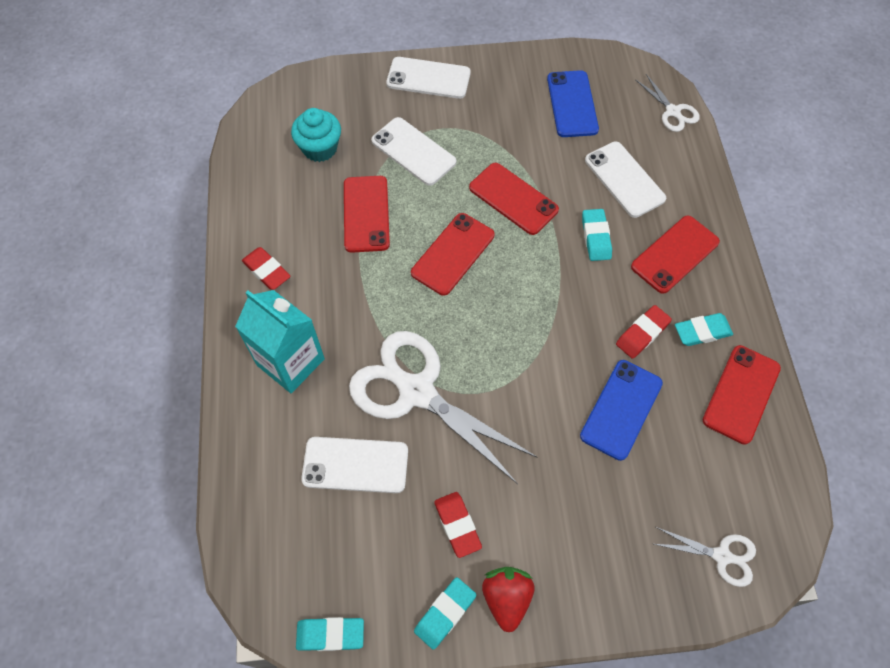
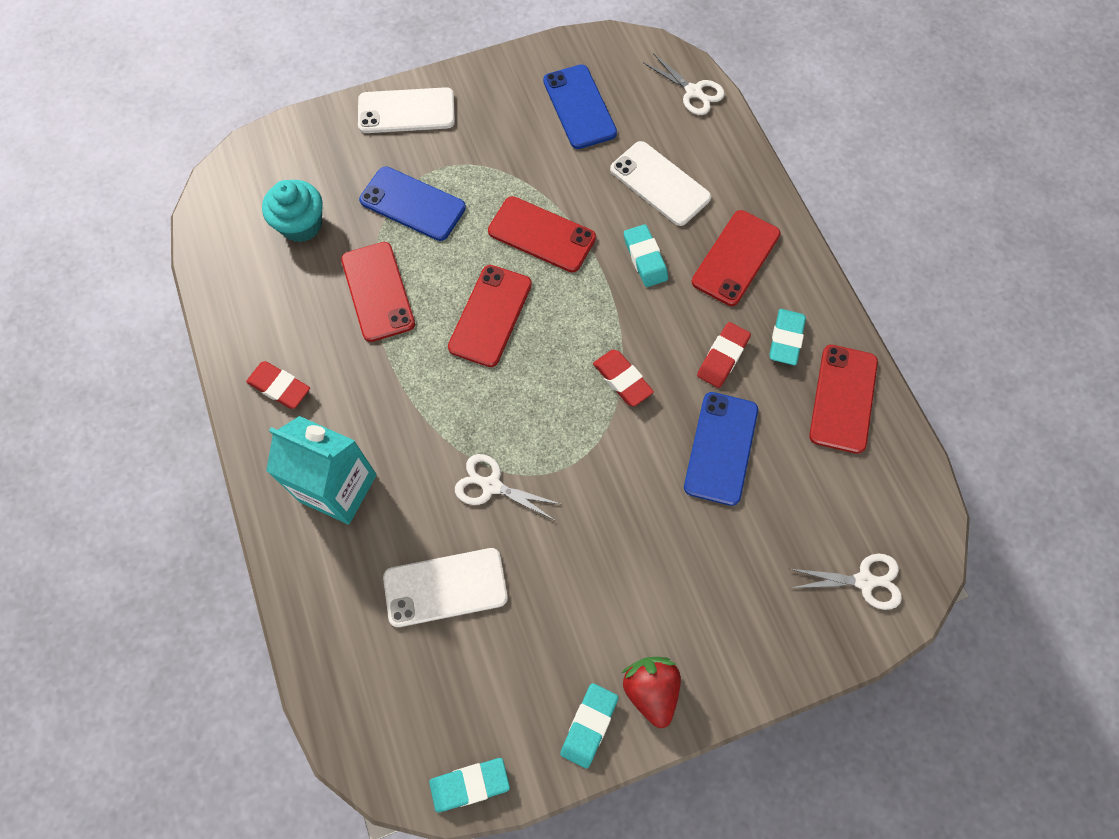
camera: 15 degrees left, 5 degrees up
white scissors [349,331,538,484] -> white scissors [455,454,563,521], size x0.47
white phone [371,117,456,186] -> blue phone [359,166,466,241]
red eraser [434,492,482,558] -> red eraser moved to [593,350,654,406]
turquoise eraser [675,313,733,346] -> turquoise eraser turned 45 degrees counterclockwise [769,309,806,365]

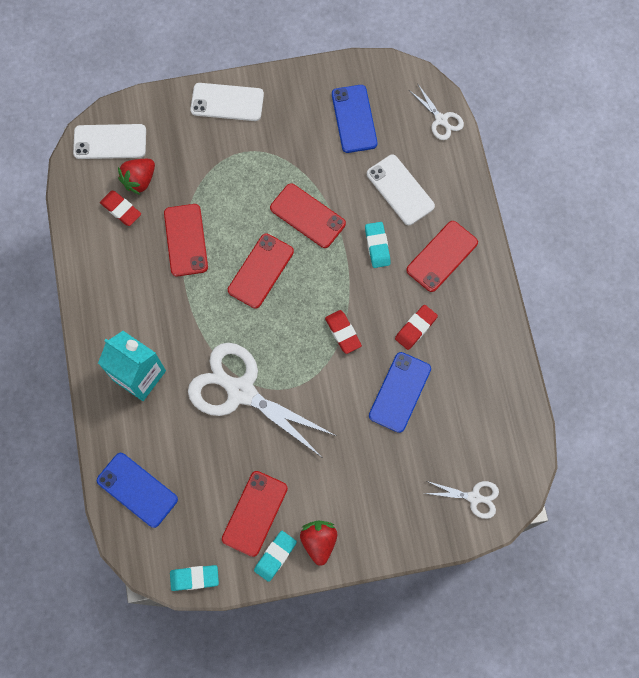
camera: 10 degrees right, 5 degrees up
red eraser [246,361,310,409] -> red eraser moved to [100,191,141,226]
turquoise cupcake [262,180,323,242] -> red strawberry [118,159,155,195]
blue phone [359,166,466,241] -> blue phone moved to [97,453,178,528]
white phone [383,548,508,627] -> white phone moved to [73,124,146,159]
white scissors [455,454,563,521] -> white scissors [188,343,336,456], size x2.12
turquoise eraser [769,309,806,365] -> none
red phone [809,345,878,454] -> red phone moved to [222,471,288,557]

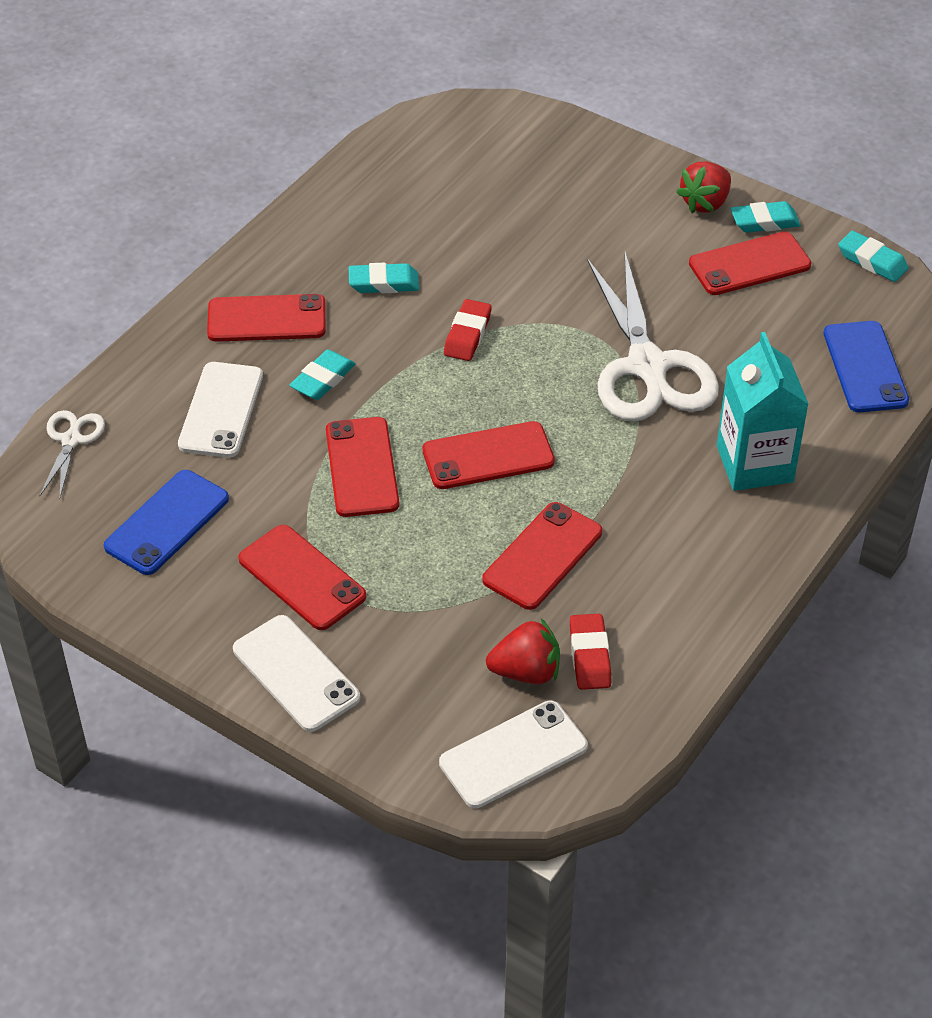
camera: 135 degrees left, 25 degrees down
white phone [73,124,146,159] -> white phone turned 75 degrees counterclockwise [439,701,588,808]
blue phone [369,352,431,433] -> none
red eraser [395,305,438,350] -> turquoise eraser [349,263,419,293]
white scissors [424,481,499,519] -> none
none -> red phone [238,525,366,630]

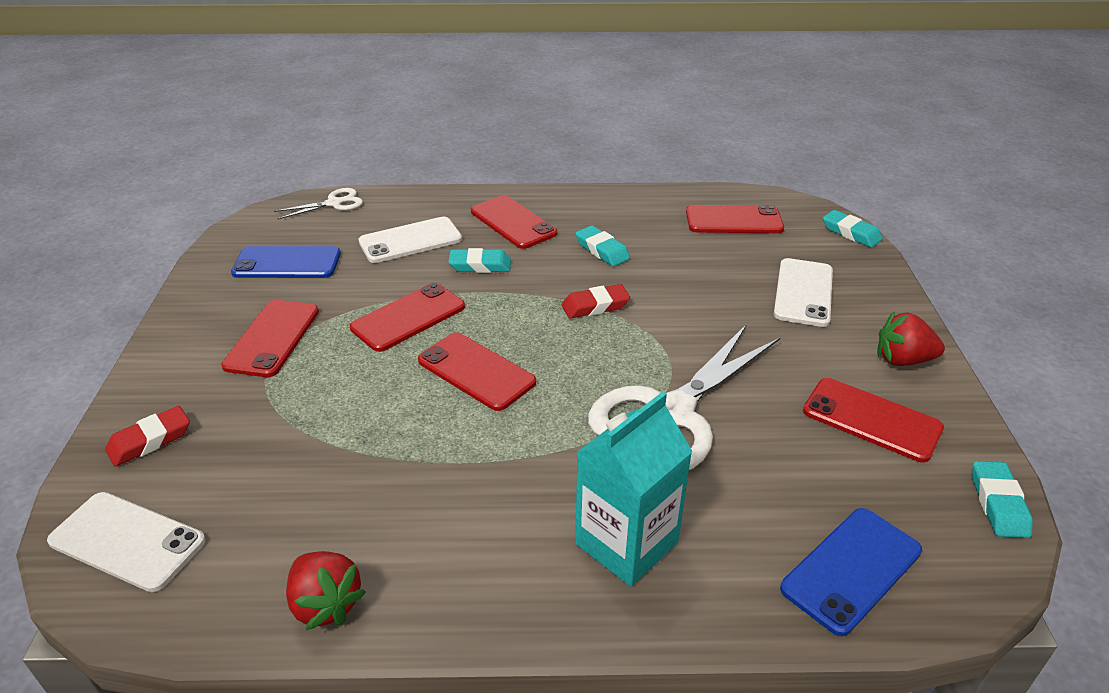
camera: 55 degrees right, 10 degrees down
white phone [233,615,360,732] -> white phone moved to [774,258,833,327]
red phone [482,502,602,610] -> red phone moved to [686,205,784,233]
red strawberry [486,618,560,684] -> red strawberry moved to [286,551,366,630]
red eraser [570,614,612,690] -> red eraser moved to [105,406,190,467]
turquoise eraser [731,201,801,233] -> turquoise eraser moved to [823,210,883,248]

